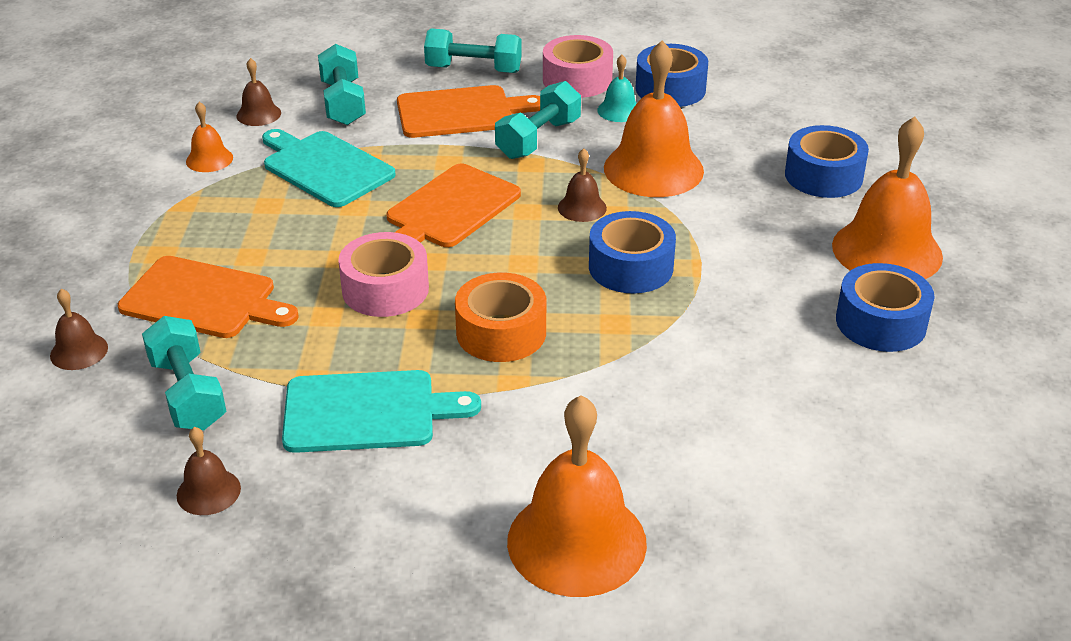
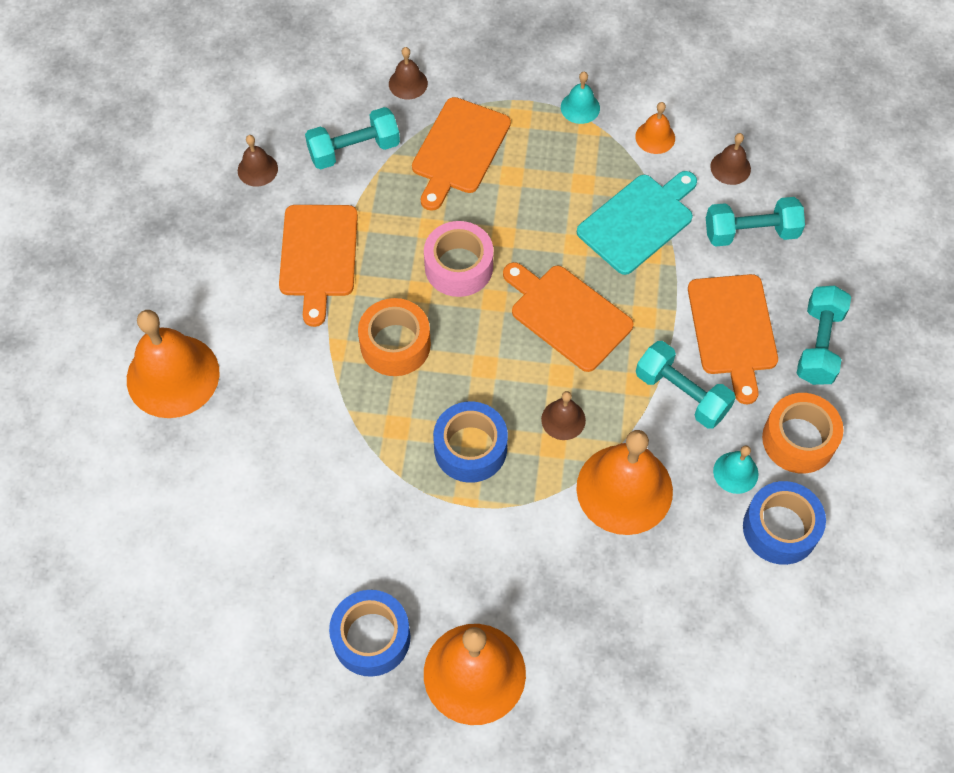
camera: 95 degrees right, 25 degrees up
turquoise cutting board [282,370,481,453] -> orange cutting board [279,205,358,327]
pink tape [543,35,613,98] -> orange tape [762,393,844,474]
blue tape [785,125,869,198] -> none
none -> turquoise bell [561,72,600,124]

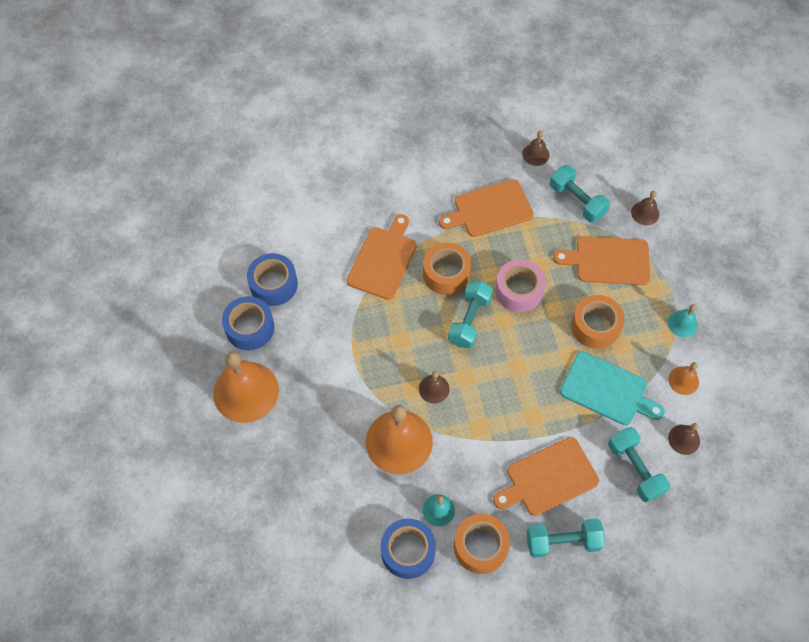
camera: 70 degrees right, 0 degrees up
orange bell [127,310,220,418] -> none
blue tape [433,401,508,483] -> blue tape moved to [247,253,298,306]
orange cutting board [503,262,634,372] -> orange cutting board moved to [346,214,417,300]
turquoise dumbbell [636,341,736,429] -> turquoise dumbbell moved to [448,281,493,348]
none -> orange tape [571,295,624,349]

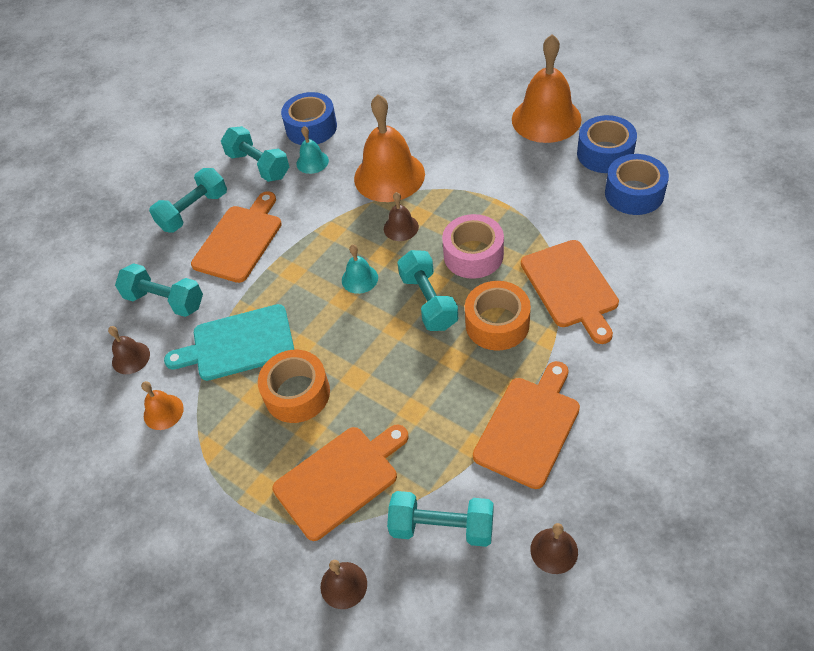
camera: 145 degrees right, 10 degrees down
orange tape [454,514,510,574] -> turquoise dumbbell [221,126,289,182]
pink tape [495,259,546,312] -> pink tape moved to [442,214,504,279]
turquoise bell [668,304,698,338] -> turquoise bell moved to [342,244,378,294]

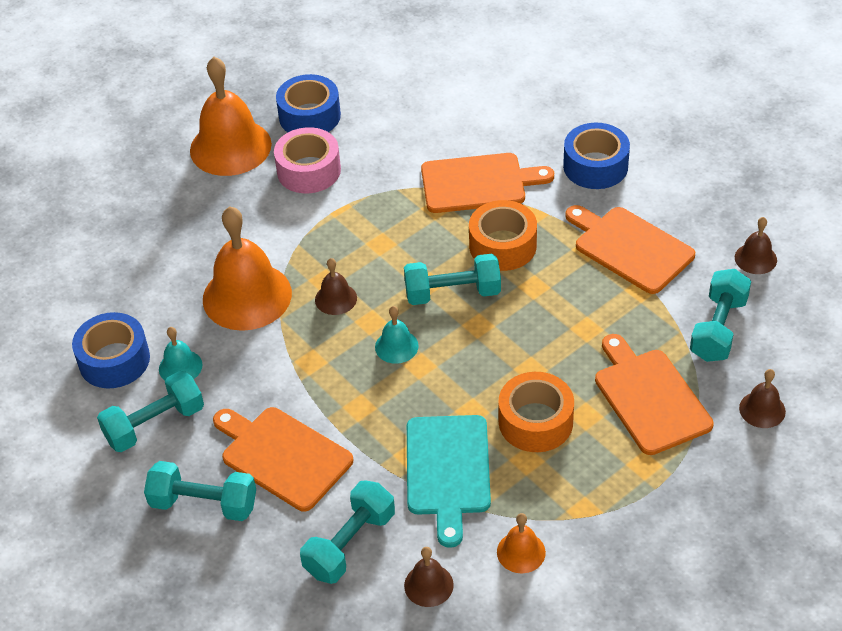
camera: 80 degrees left, 5 degrees down
turquoise dumbbell [149,168,227,232] -> turquoise dumbbell turned 45 degrees counterclockwise [144,461,256,521]
pink tape [442,214,504,279] -> pink tape moved to [274,127,341,193]
blue tape [605,154,669,215] -> blue tape moved to [563,123,630,189]

